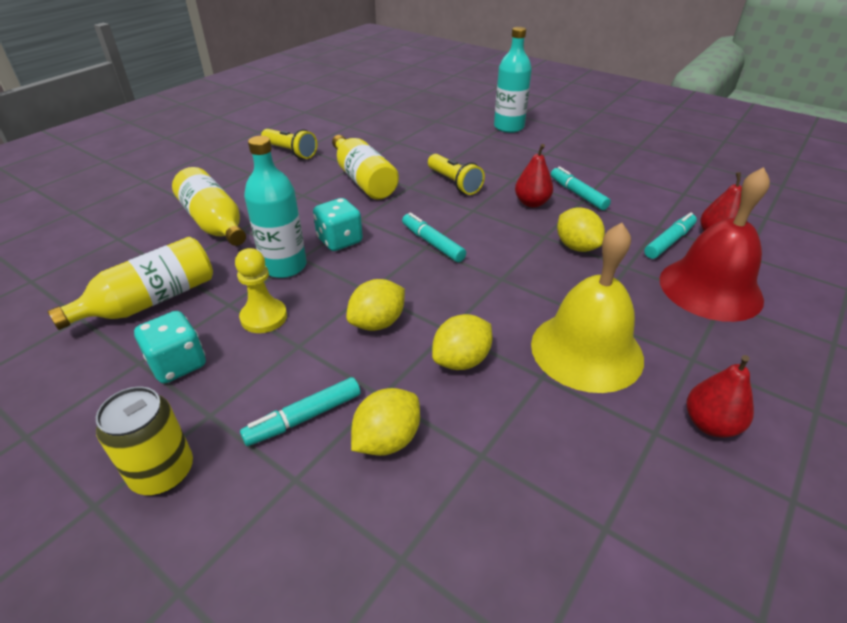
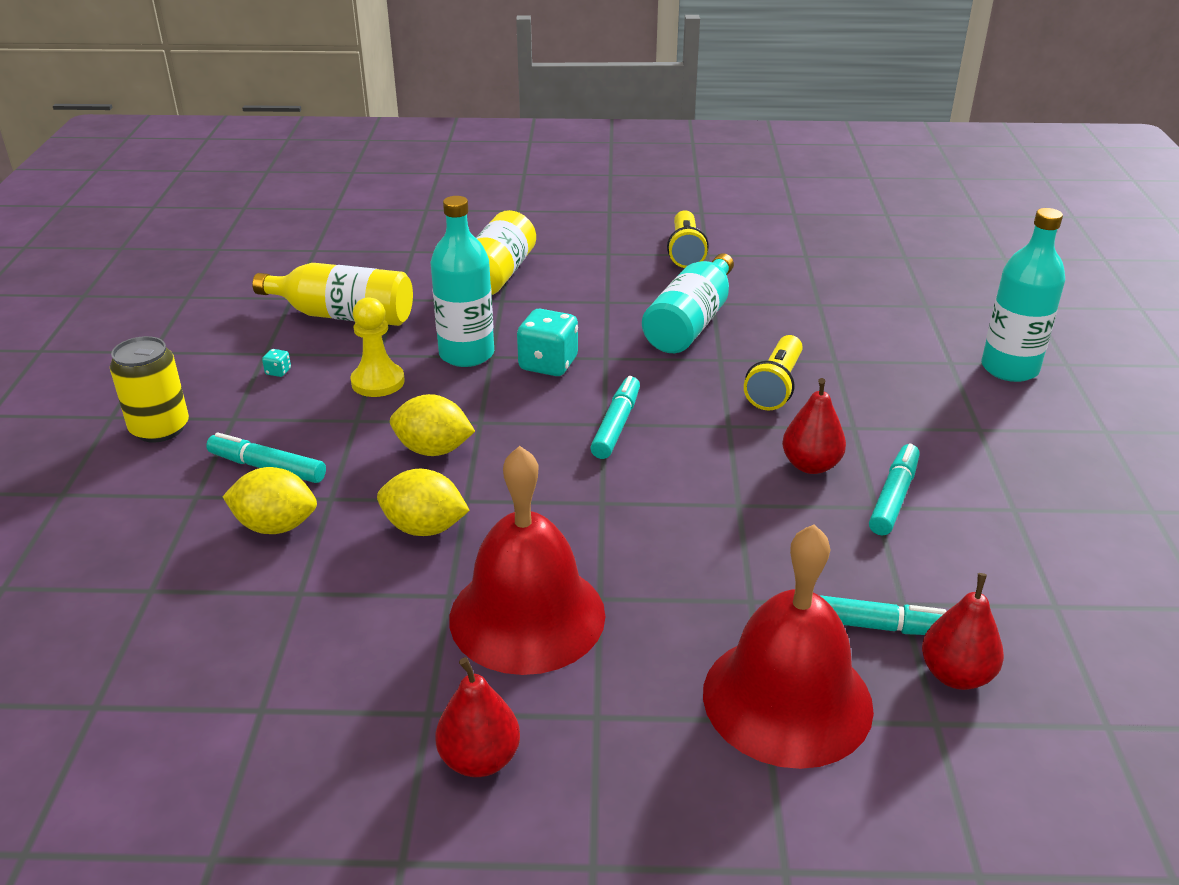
camera: 55 degrees right, 5 degrees down
turquoise dice [134,311,206,383] -> turquoise dice [262,349,291,377], size x0.42
yellow bottle [332,135,399,199] -> turquoise bottle [642,253,734,353]
yellow bell [531,223,644,393] -> red bell [449,446,605,675]
yellow lemon [557,207,605,252] -> none

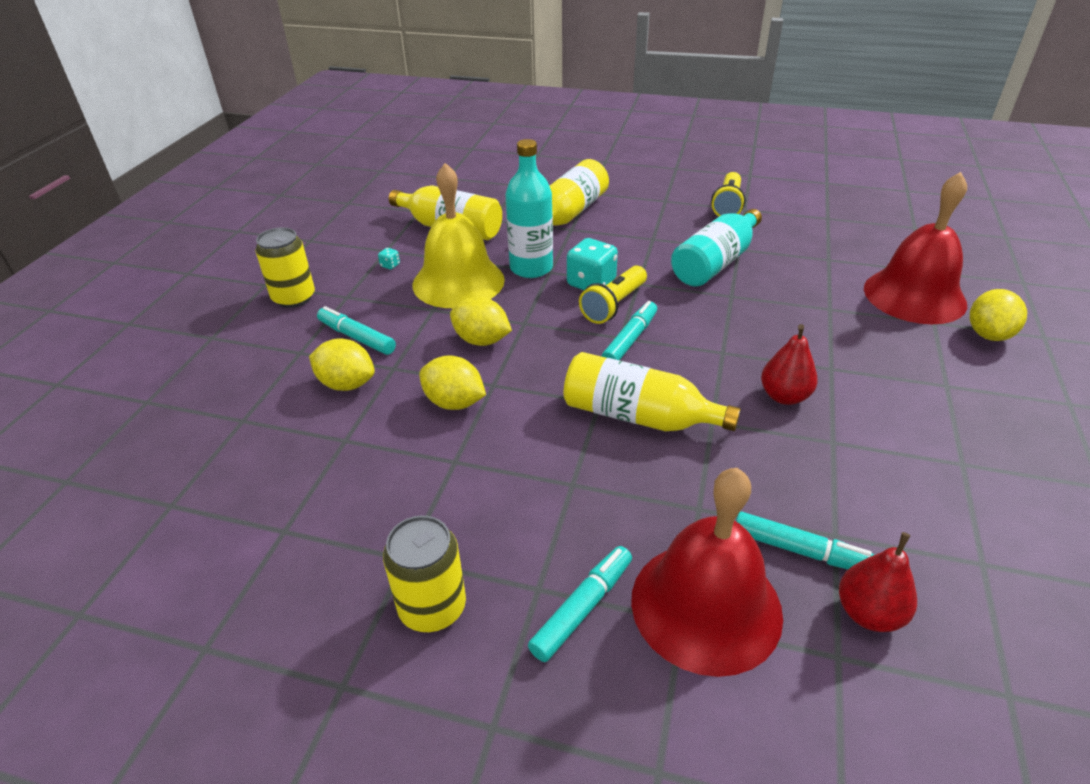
camera: 15 degrees right, 5 degrees up
yellow pawn [350,297,405,397] -> yellow bell [412,163,505,308]
red pear [435,657,520,777] -> yellow can [383,516,466,632]
red bell [449,446,605,675] -> red bell moved to [864,172,967,324]
yellow flashlight [744,335,803,411] -> yellow flashlight moved to [579,265,647,324]
turquoise marker [869,443,920,535] -> turquoise marker moved to [528,546,632,662]
turquoise bottle [981,208,1065,382] -> yellow lemon [970,289,1027,341]
none -> yellow bottle [564,352,741,431]

